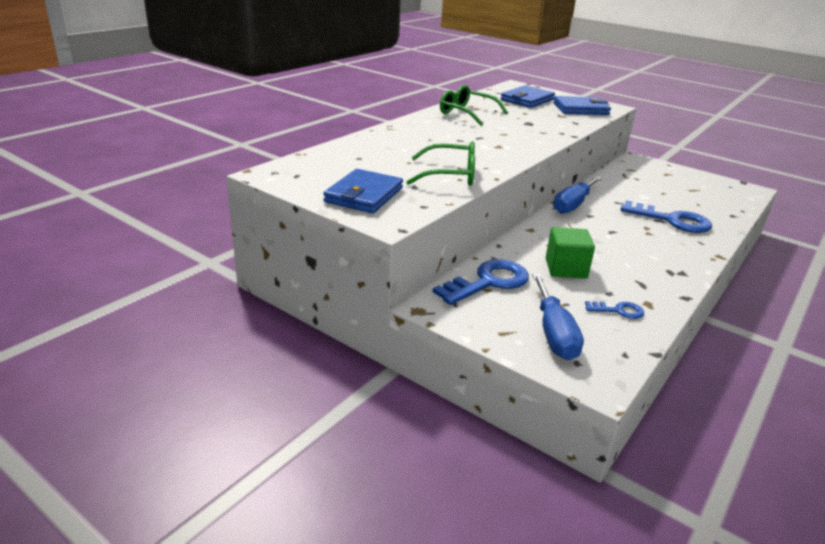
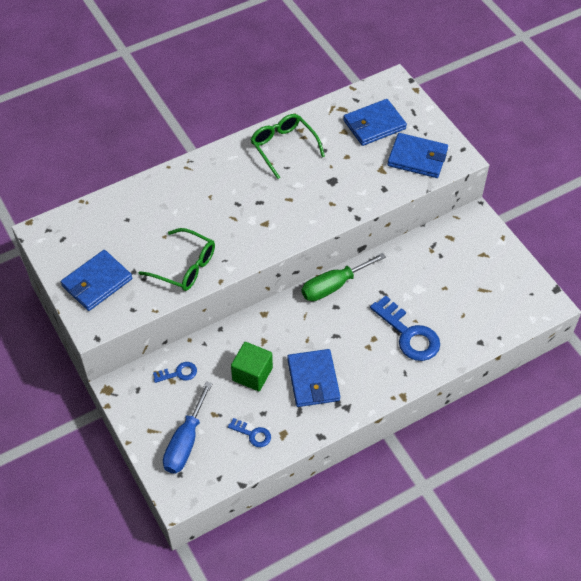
camera: 25 degrees right, 25 degrees up
blue key [433,259,529,305] -> blue key [153,362,197,383], size x0.51
blue screwdriver [553,176,602,214] -> green screwdriver [302,253,386,301]
none -> blue wallet [287,349,340,407]

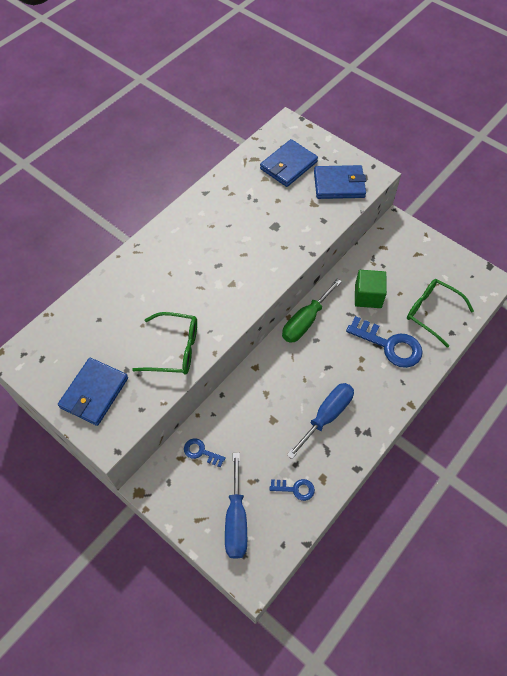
camera: 20 degrees left, 5 degrees up
blue key [153,362,197,383] -> blue key turned 120 degrees counterclockwise [184,438,226,468]
green cube [231,342,273,391] -> green cube moved to [355,270,387,308]
green glasses [250,114,325,179] -> green glasses moved to [407,279,474,348]
blue wallet [287,349,340,407] -> blue screwdriver [287,383,354,459]

